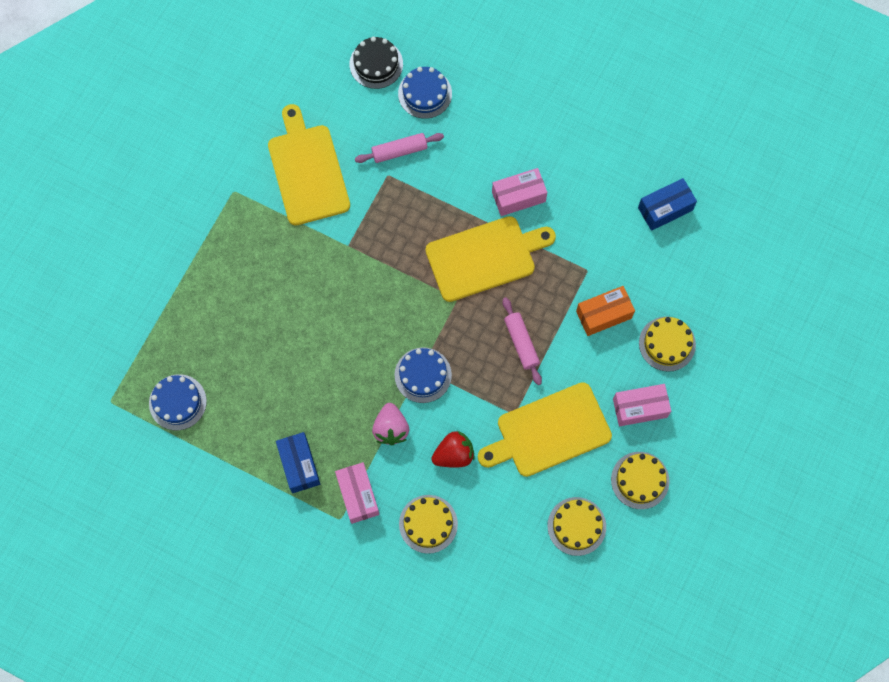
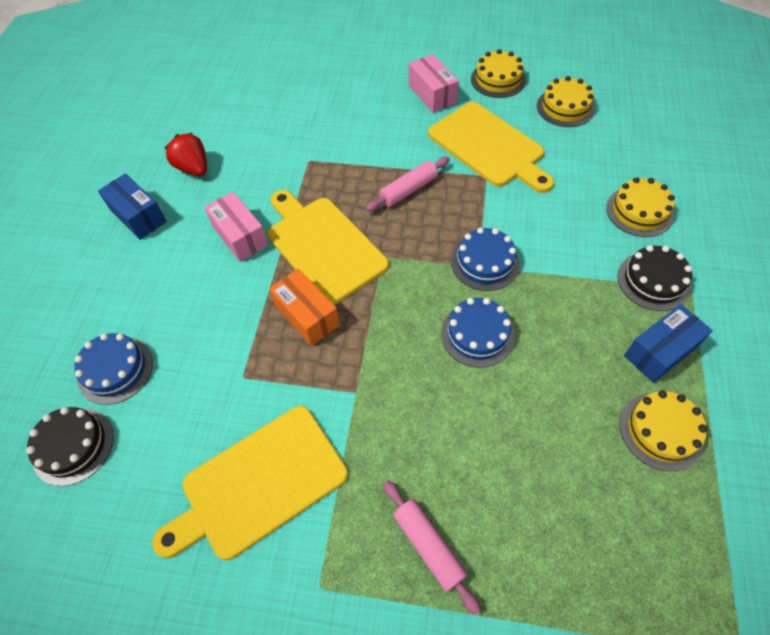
camera: 105 degrees left, 15 degrees down
blue cake [149,374,207,430] -> blue cake moved to [441,298,515,368]
pink box [335,462,380,524] -> black cake [617,245,692,311]
pink rolling pin [355,133,444,163] -> pink rolling pin moved to [384,480,481,615]
pink strawberry [372,403,409,445] -> none
red strawberry [431,431,475,468] -> red strawberry moved to [164,132,207,176]
orange box [576,286,635,336] -> orange box moved to [269,268,340,346]
blue box [638,178,697,231] -> blue box moved to [98,173,167,240]
yellow cake [639,317,696,372] -> yellow cake moved to [620,391,708,471]

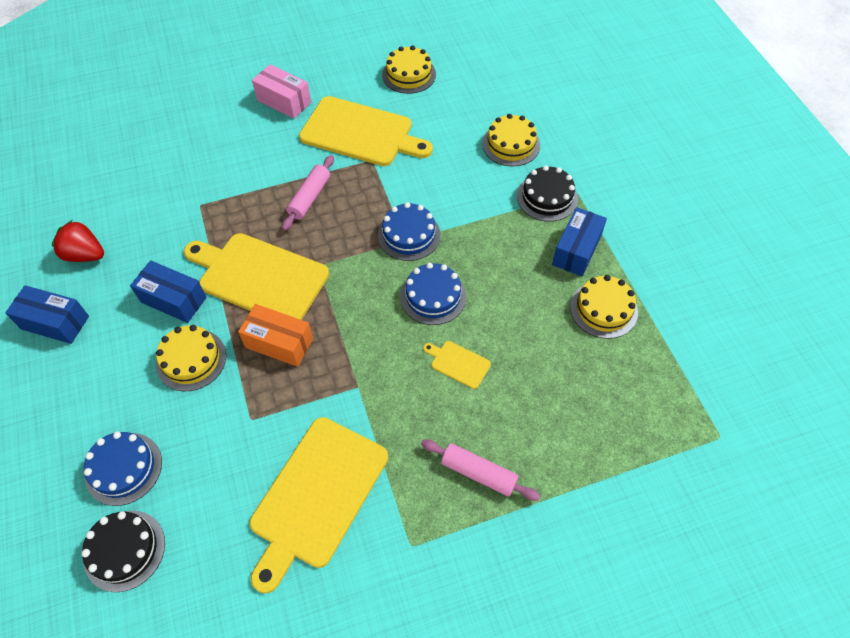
camera: 30 degrees left, 0 degrees up
pink box [204,192,268,262] -> blue box [130,260,207,323]
yellow cake [471,49,526,98] -> yellow cake moved to [156,325,226,391]
none -> yellow cutting board [423,341,491,389]

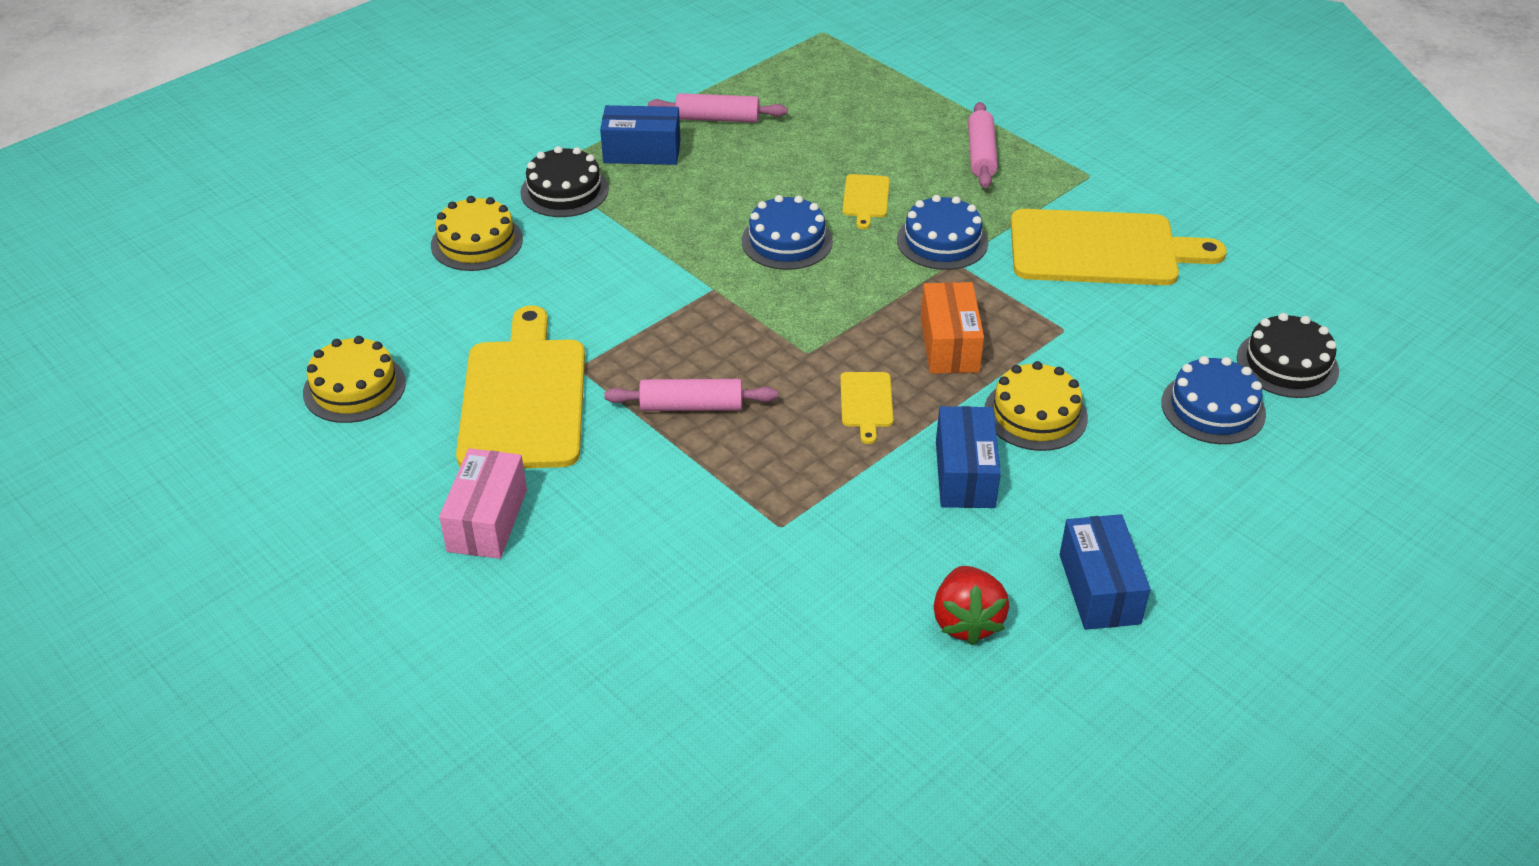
camera: 115 degrees left, 15 degrees down
yellow cutting board [184,233,329,320] -> yellow cutting board [840,372,893,444], size x0.43
blue cake [378,202,440,261] -> blue cake moved to [897,195,988,270]
yellow cake [570,275,638,339] -> pink rolling pin [648,93,787,123]

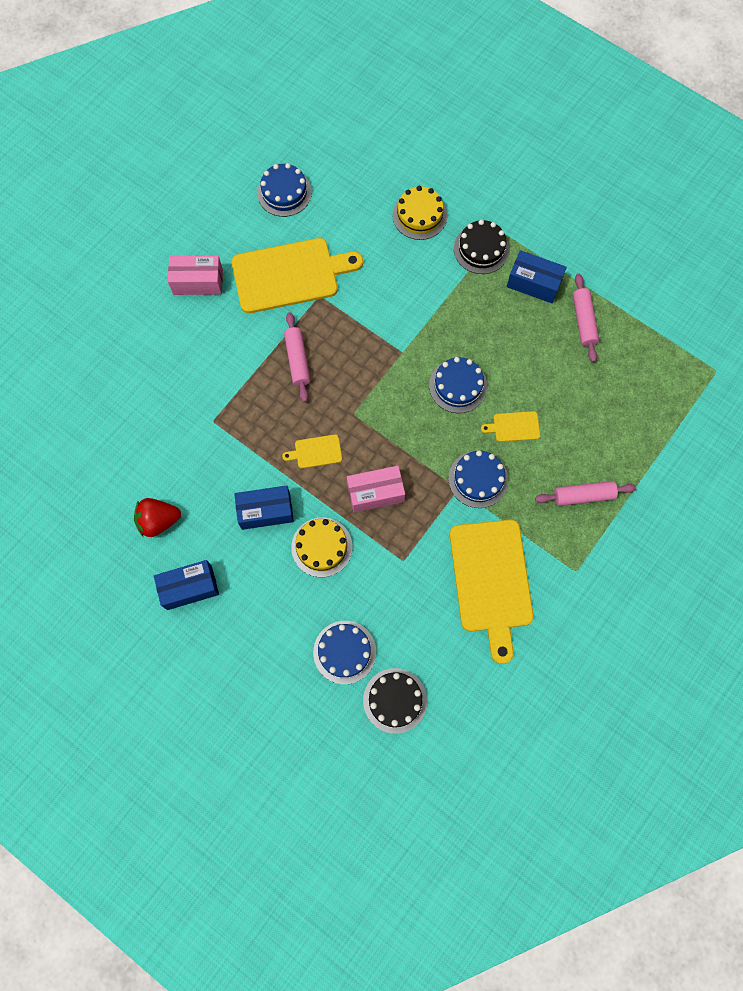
camera: 80 degrees right, 30 degrees up
yellow cake [303,336,406,423] -> blue cake [257,163,312,217]
blue box [600,105,681,165] -> blue box turned 60 degrees counterclockwise [507,250,567,303]
orange box [921,282,984,374] -> pink box [347,466,405,512]

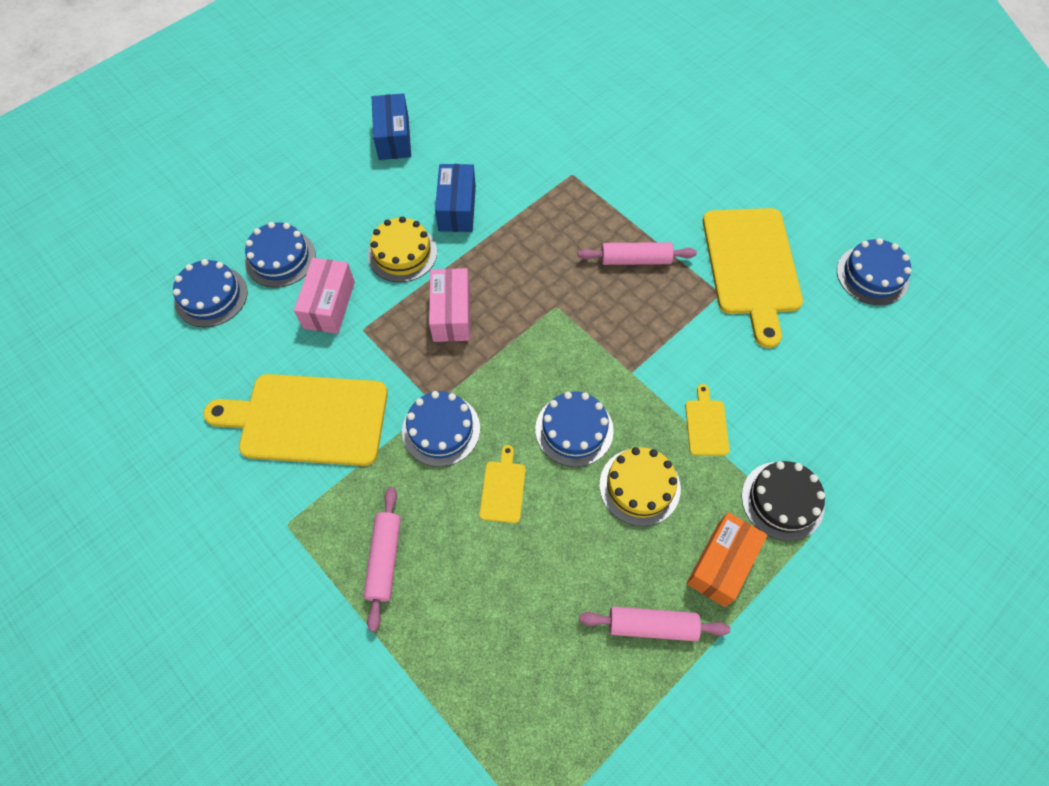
camera: 100 degrees right, 10 degrees down
red strawberry [134,498,181,537] -> none
pink box [168,256,223,295] -> pink box moved to [294,258,355,334]
yellow cutting board [282,434,342,468] -> yellow cutting board moved to [685,384,730,455]
black cake [363,668,427,734] -> blue cake [173,259,248,327]
yellow cake [392,186,447,240] -> yellow cake moved to [599,447,681,526]
blue box [507,250,567,303] -> orange box [686,512,767,607]

